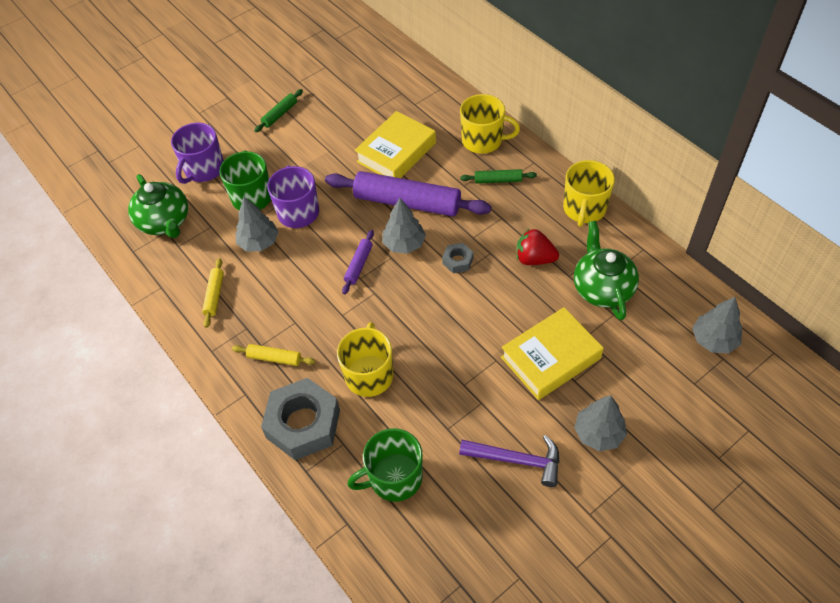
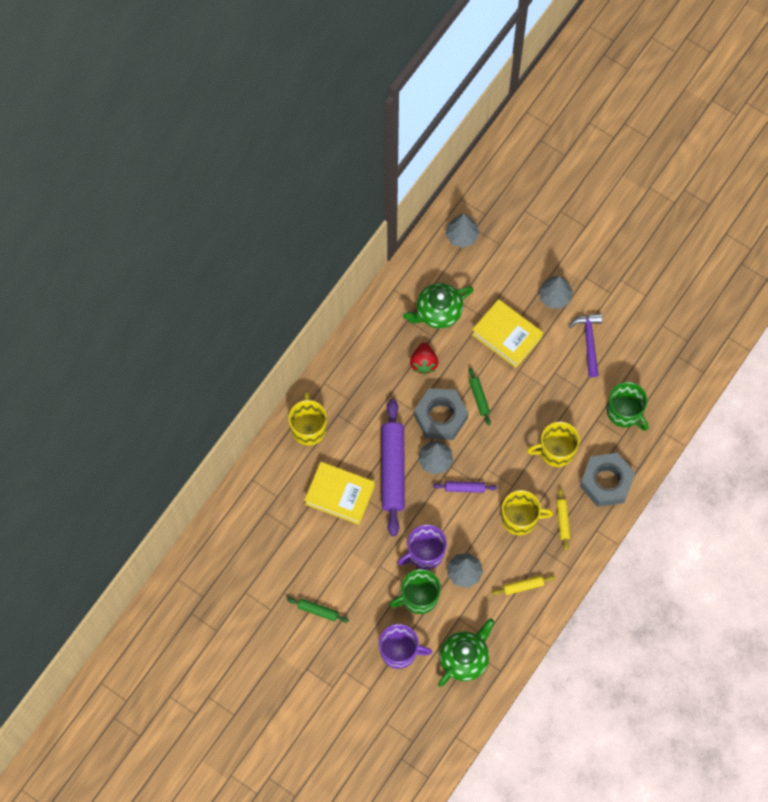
camera: 110 degrees left, 15 degrees up
grey nut [442,243,474,273] -> grey nut [414,389,469,440], size x2.18
green rolling pin [460,169,537,184] -> green rolling pin moved to [468,367,491,426]
yellow mug [563,160,615,227] -> yellow mug moved to [501,490,553,535]

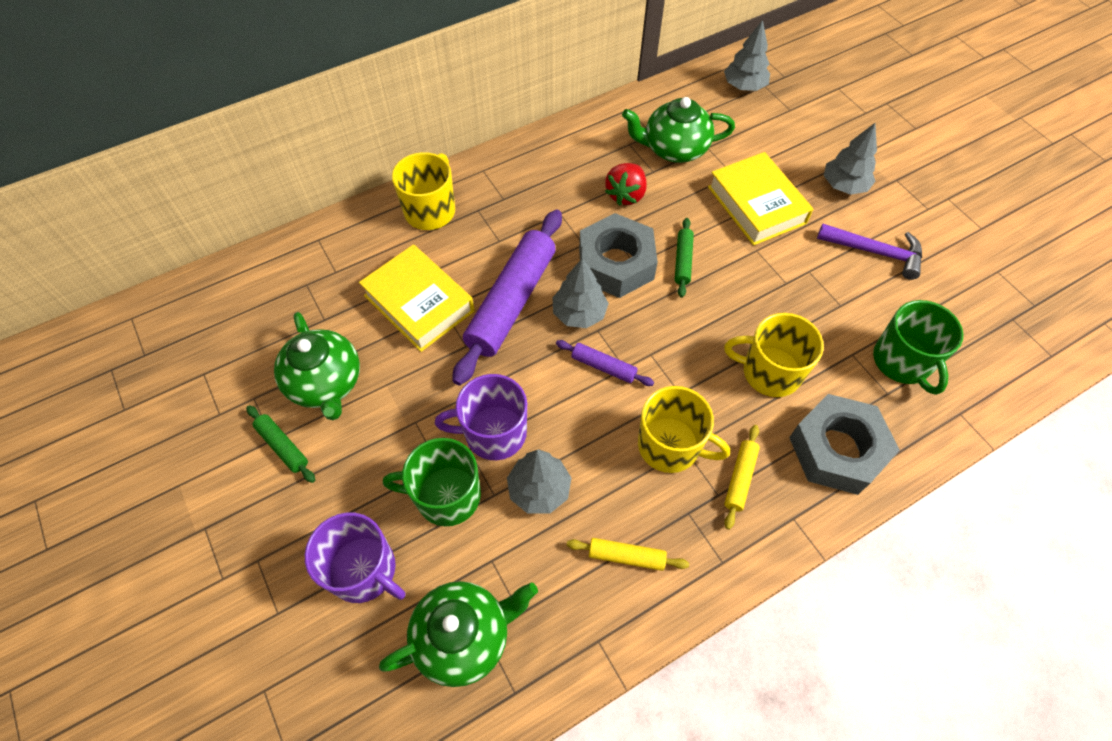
camera: 25 degrees right, 10 degrees down
purple hammer [569,313,602,377] -> purple hammer turned 90 degrees clockwise [817,224,922,280]
none -> green teapot [274,312,360,420]

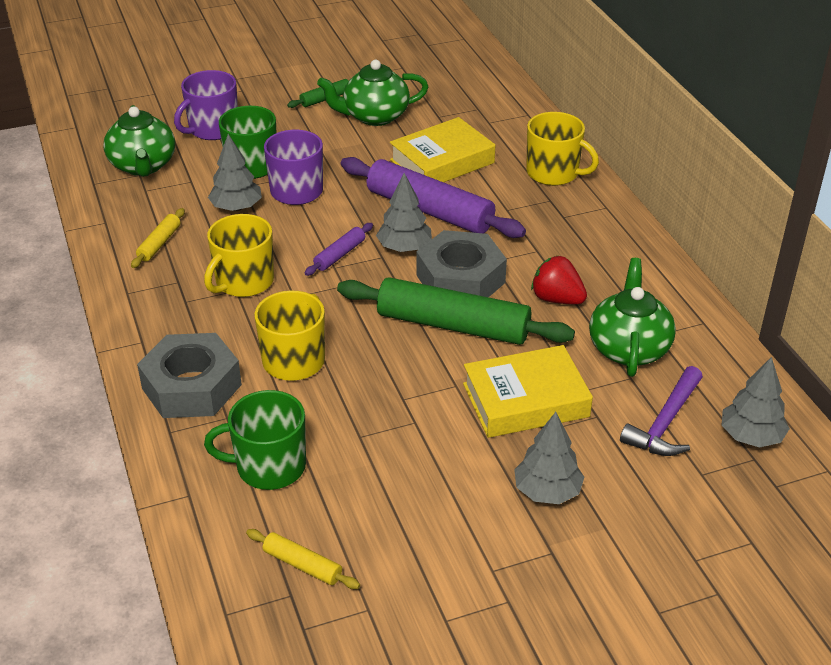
camera: 100 degrees right, 20 degrees down
green rolling pin [675,218,694,298] -> green rolling pin [337,277,575,345], size x2.21
yellow rolling pin [724,425,760,530] -> yellow rolling pin moved to [246,529,360,589]
purple hammer [817,224,922,280] -> purple hammer moved to [620,366,703,456]

